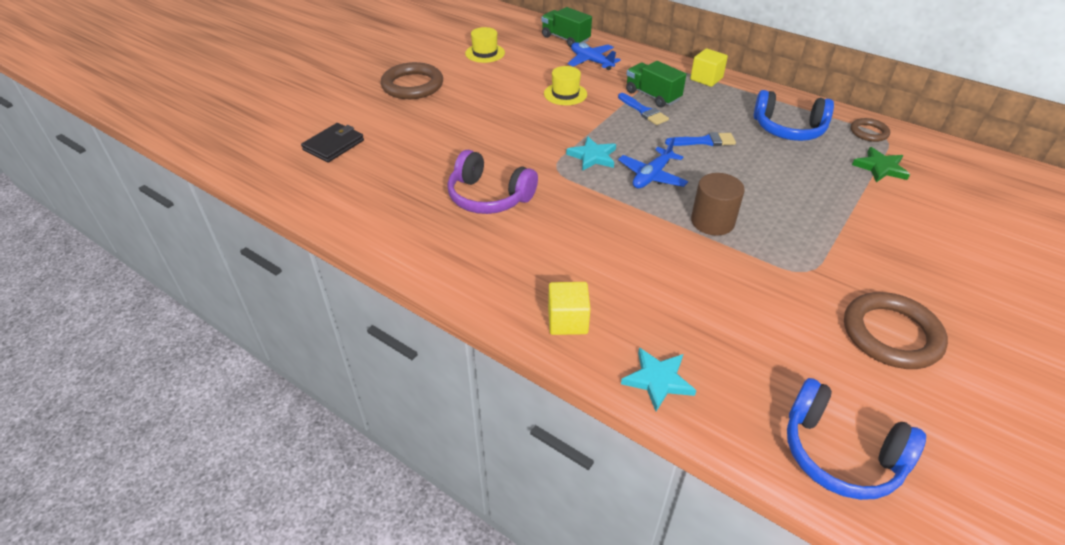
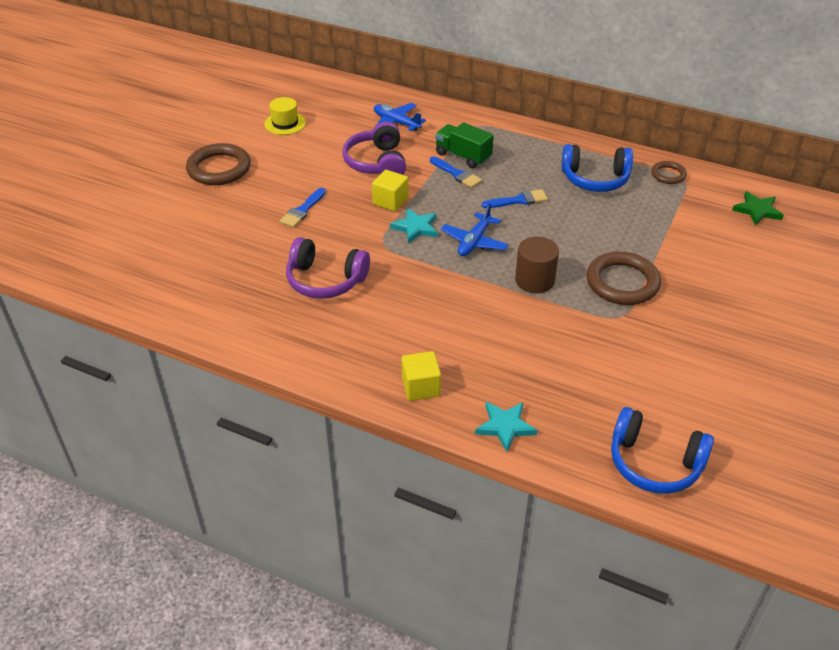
camera: 10 degrees left, 0 degrees up
black wallet [301,123,364,162] -> none
green truck [541,7,592,47] -> none
yellow hat [544,66,587,105] -> purple headphones [342,122,406,175]
yellow cube [690,48,728,87] -> yellow cube moved to [372,170,408,212]
brown ring [844,292,948,369] -> brown ring moved to [586,252,661,305]
green star [852,147,910,182] -> green star moved to [732,191,784,226]
none -> blue brush [280,188,326,228]

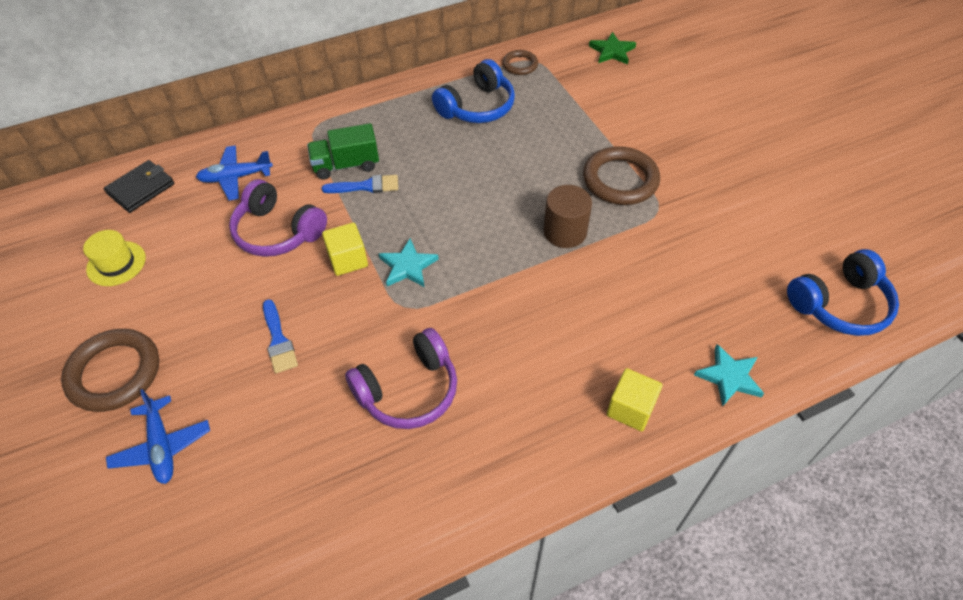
camera: 50 degrees left, 10 degrees up
blue plane [441,203,509,256] -> blue plane moved to [106,389,210,484]
blue brush [482,189,548,208] -> none
none -> black wallet [104,160,175,213]

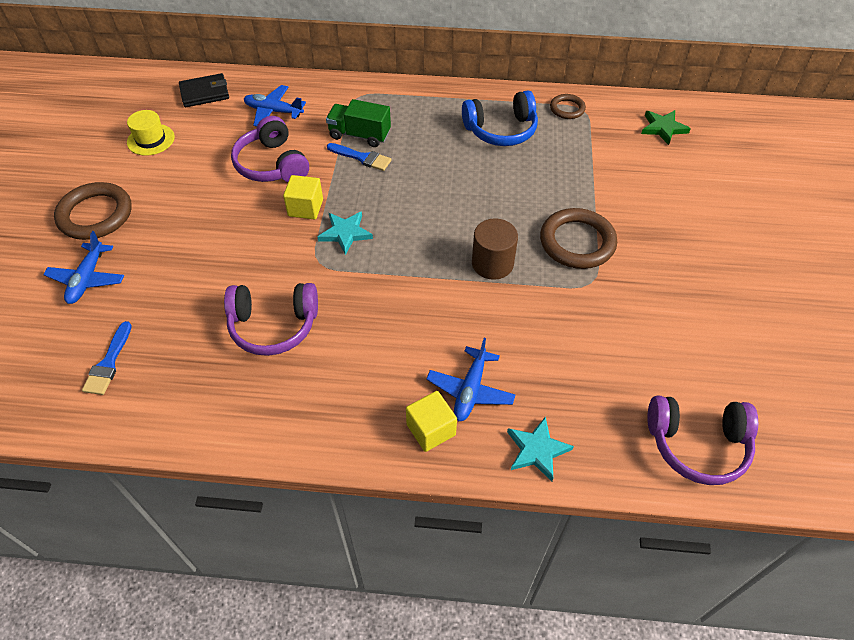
camera: 30 degrees right, 0 degrees up
blue brush [263,299,298,373] -> blue brush moved to [82,321,132,395]
blue headphones [787,249,899,336] -> purple headphones [647,395,758,485]
none -> blue plane [426,338,515,421]

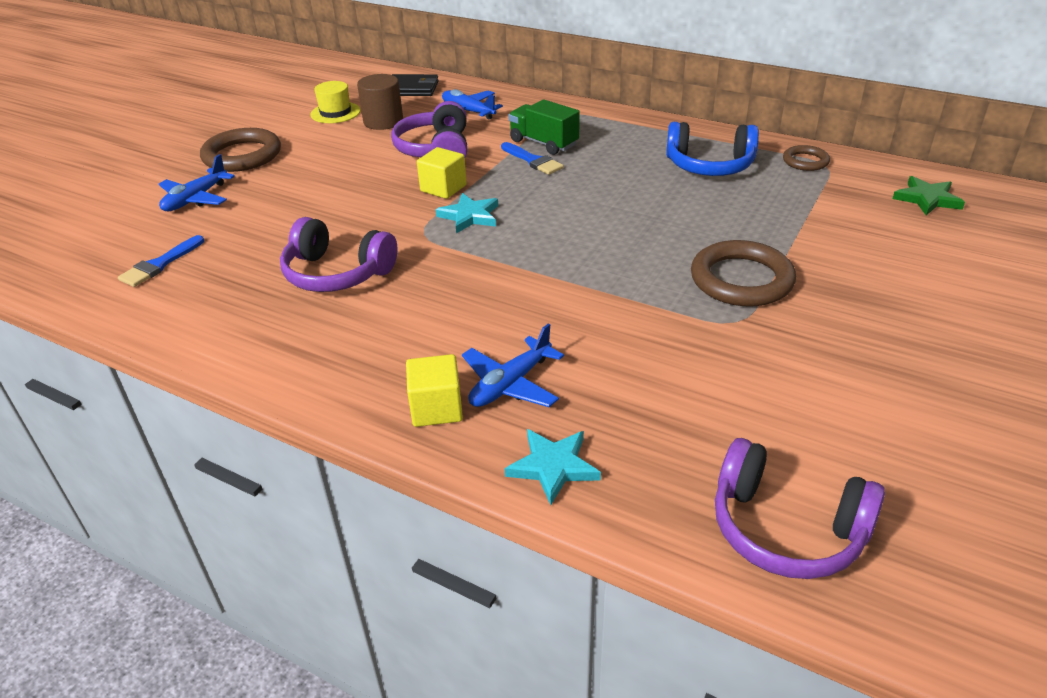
camera: 25 degrees right, 15 degrees down
brown cylinder [472,218,518,280] -> brown cylinder moved to [357,74,403,130]

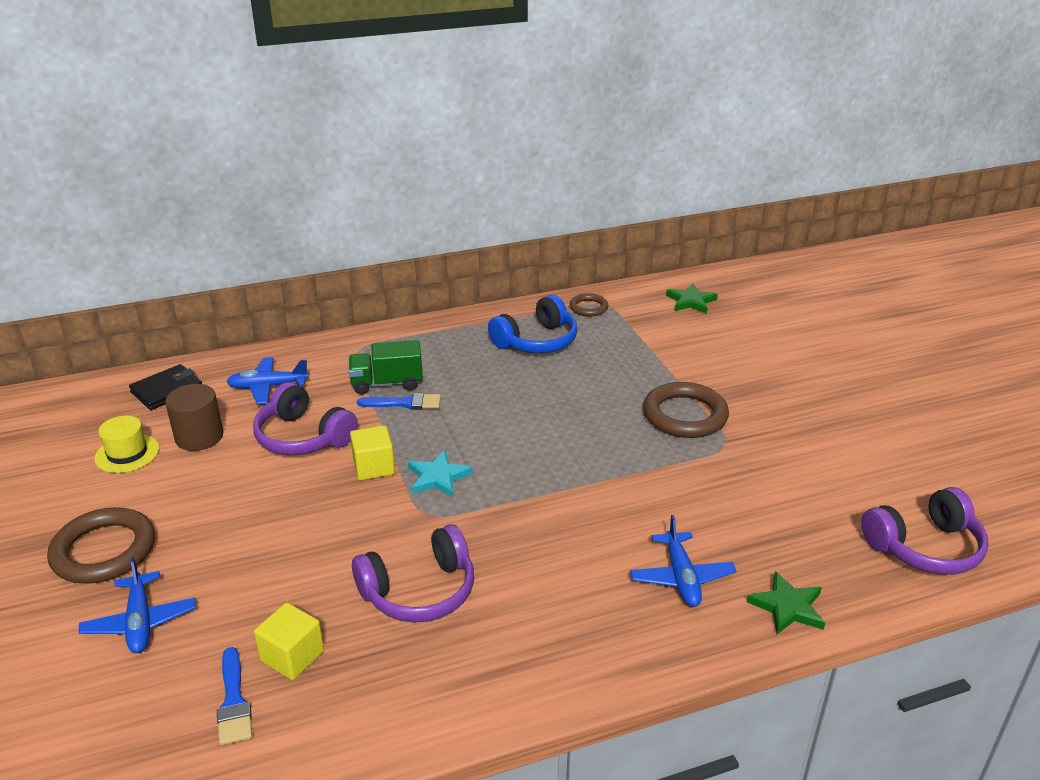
camera: 50 degrees left, 5 degrees down
yellow cube [406,354,463,427] -> yellow cube moved to [254,603,324,680]
turquoise star [505,429,601,505] -> green star [747,571,825,635]

